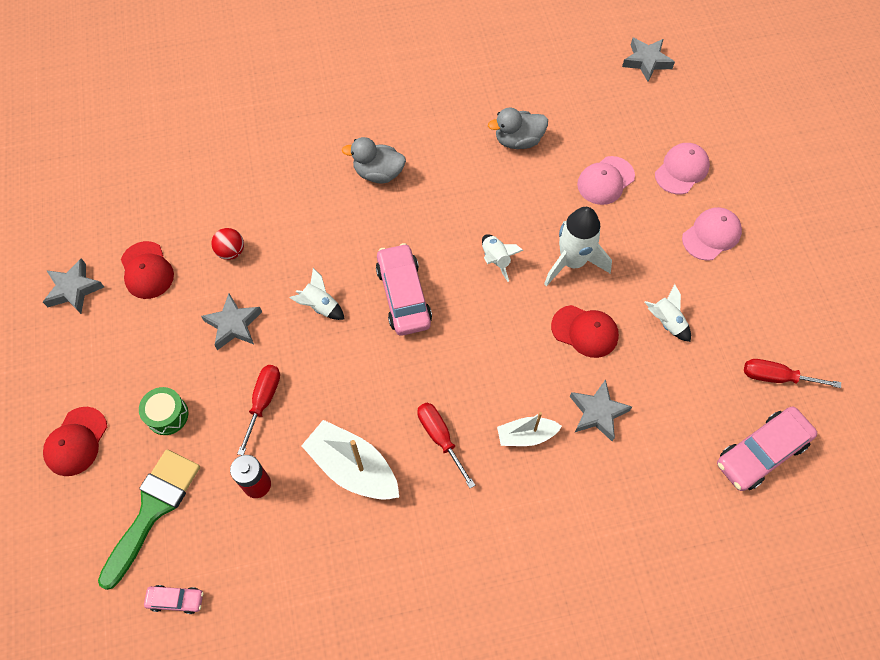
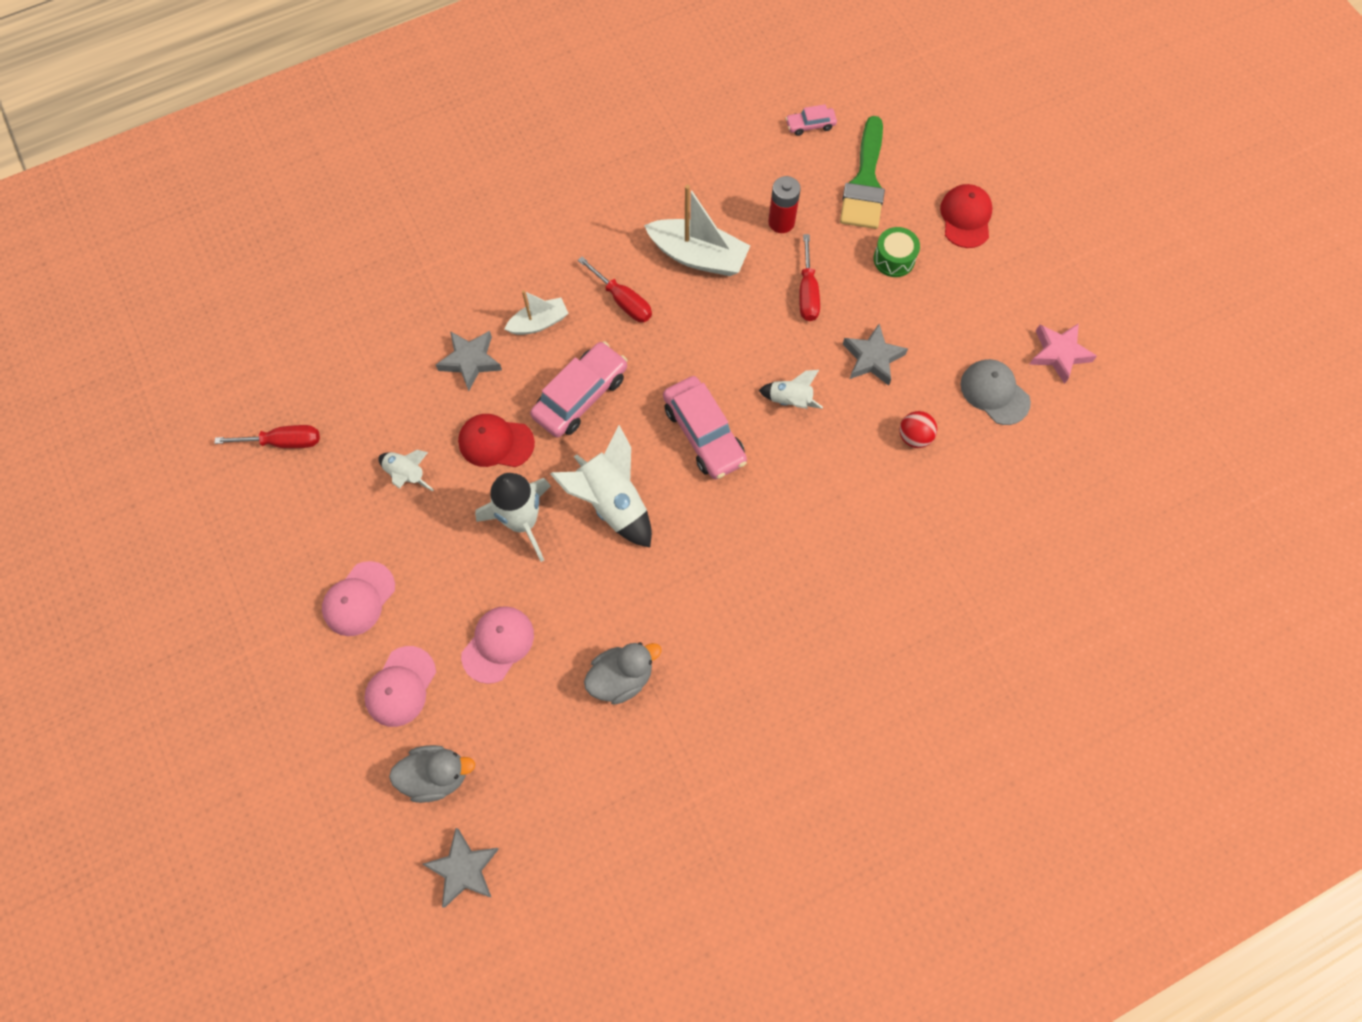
camera: 165 degrees right, 5 degrees up
grey star [43,258,104,314] -> pink star [1029,323,1097,384]
red cap [121,241,174,299] -> grey cap [961,359,1031,425]
grey duck [342,137,406,183] -> grey duck moved to [389,745,475,803]
white rocket [482,234,524,282] -> white rocket [550,425,652,547], size x1.80
pink car [717,407,817,491] -> pink car moved to [530,341,627,438]

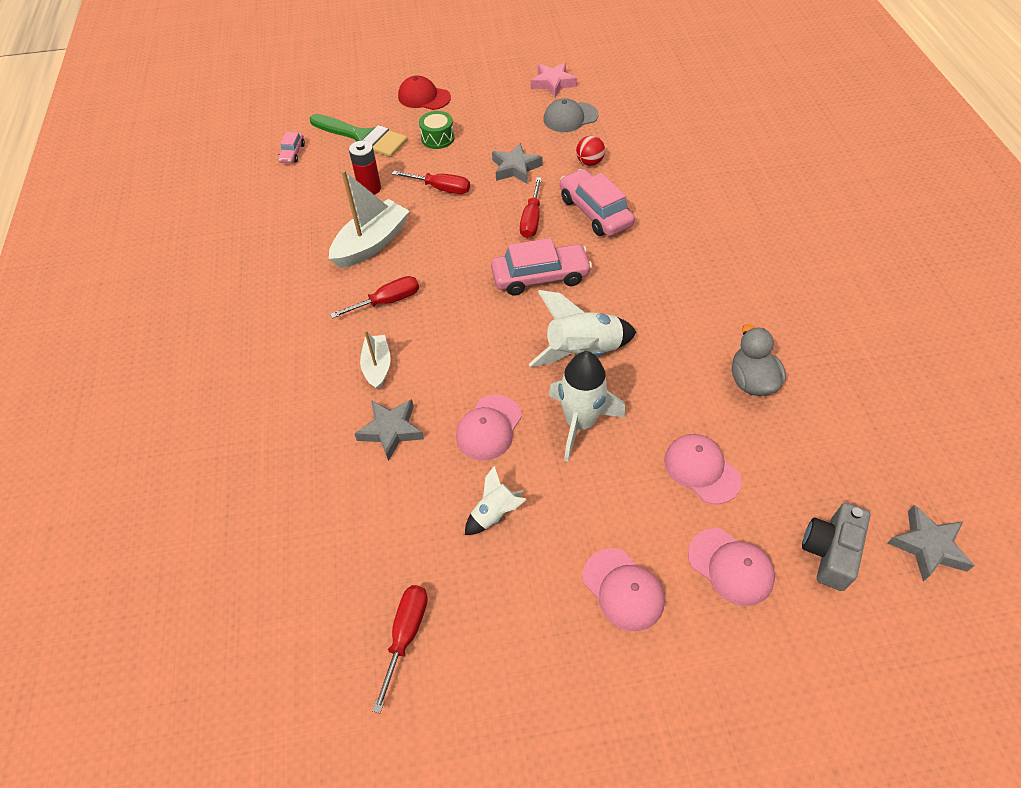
camera: 70 degrees left, 15 degrees down
grey duck [389,745,475,803] -> grey camera [802,503,870,591]
red cap [458,414,535,467] -> pink cap [456,395,522,460]
pink car [530,341,627,438] -> pink car moved to [560,169,635,236]
white rocket [759,370,823,409] -> red screwdriver [520,177,542,238]

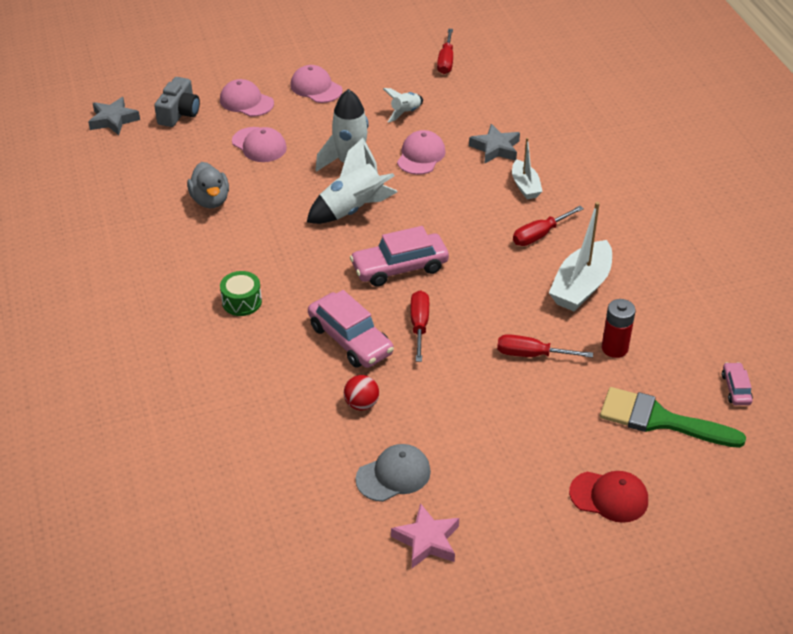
camera: 170 degrees right, 10 degrees down
green drum [419,111,454,149] -> green drum moved to [220,271,262,316]
grey star [492,143,542,184] -> none

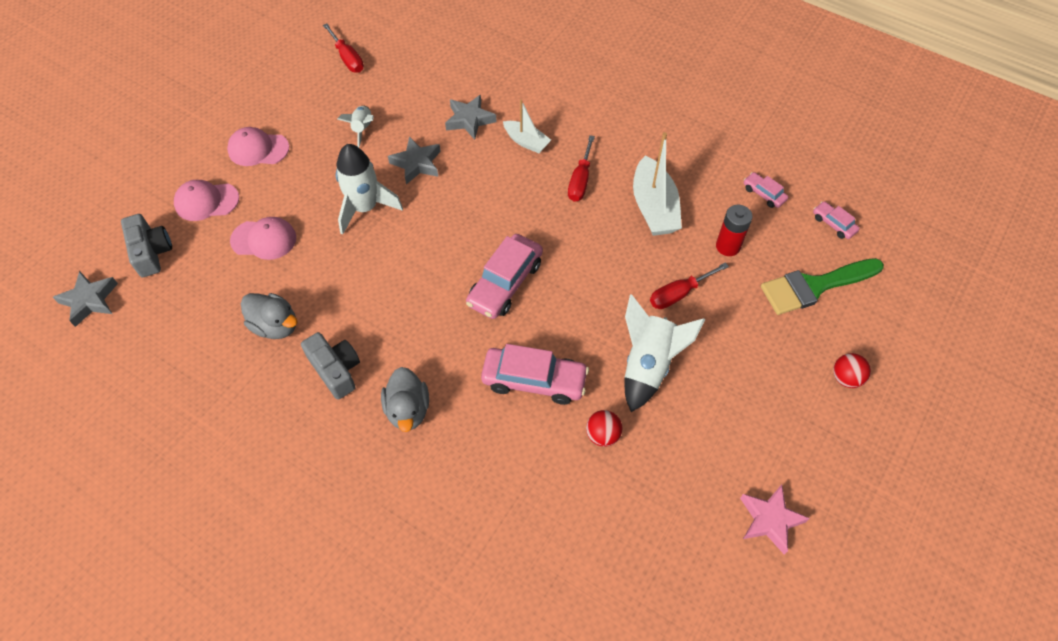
camera: 40 degrees left, 15 degrees up
green drum [220,271,262,316] -> grey duck [381,367,429,432]
white rocket [307,138,398,224] -> white rocket moved to [624,294,705,412]
grey cap [356,444,431,502] -> none
pink cap [397,130,446,175] -> grey star [388,136,441,184]
red screwdriver [411,290,429,362] -> none
red cap [569,471,648,523] -> red ball [833,353,871,388]
none -> grey camera [301,332,360,400]
none -> pink car [744,172,788,208]

